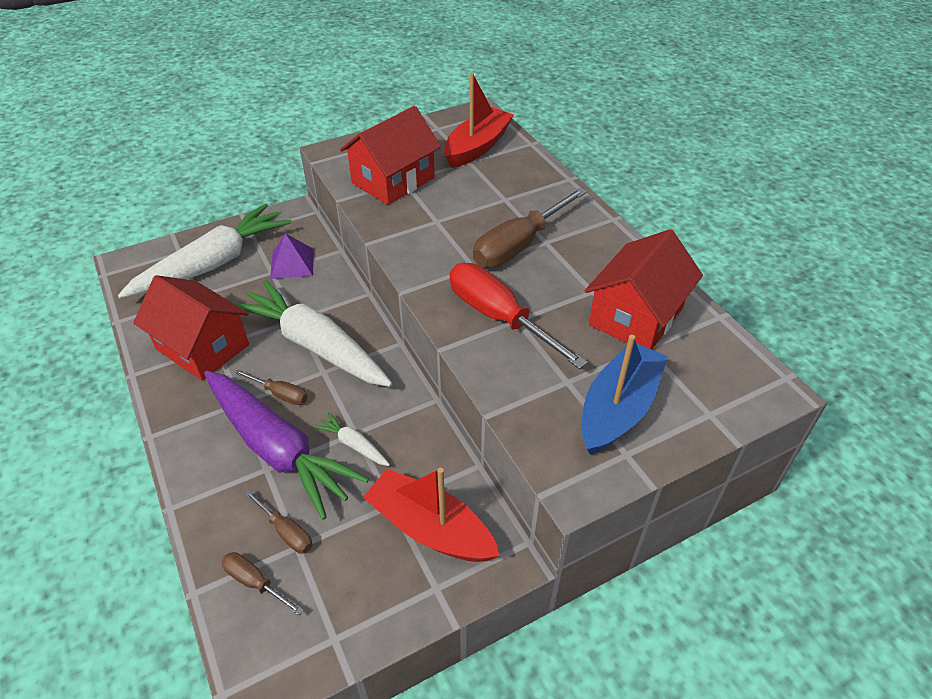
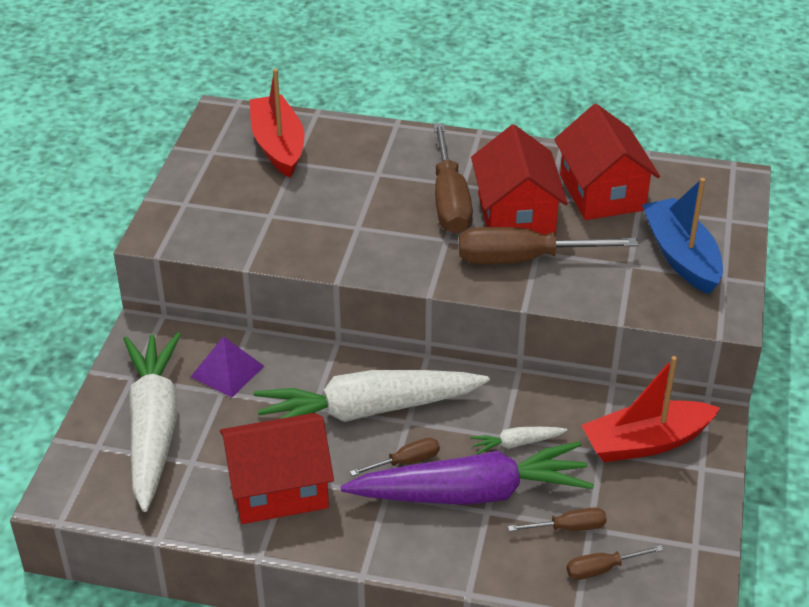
camera: 50 degrees left, 5 degrees down
red house [340,106,441,205] -> red house moved to [471,125,568,235]
red screwdriver [450,263,588,369] -> brown screwdriver [459,227,638,264]

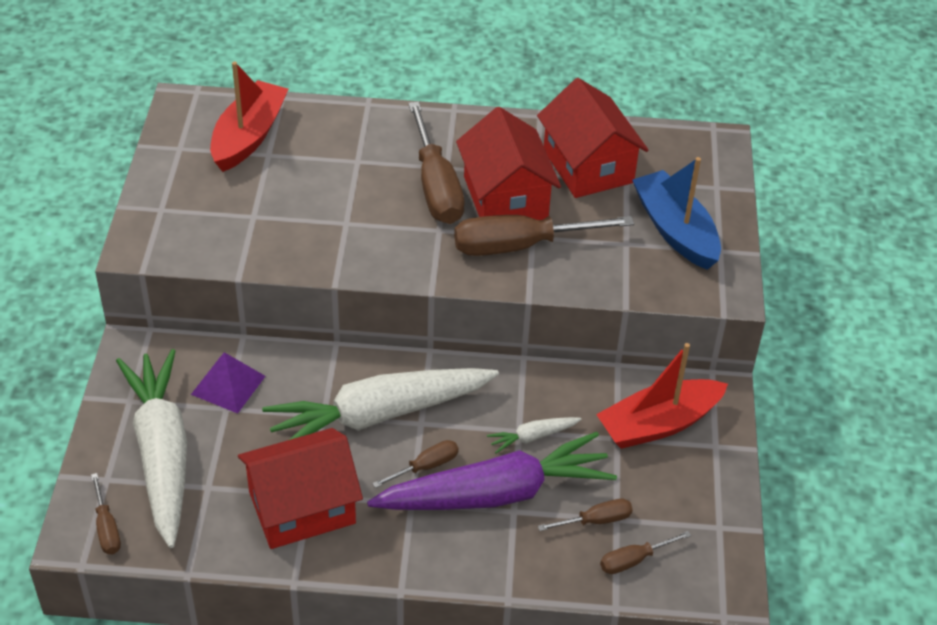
camera: 10 degrees left, 5 degrees up
red boat [250,69,304,178] -> red boat turned 45 degrees clockwise [210,62,288,172]
none -> brown screwdriver [91,473,121,554]

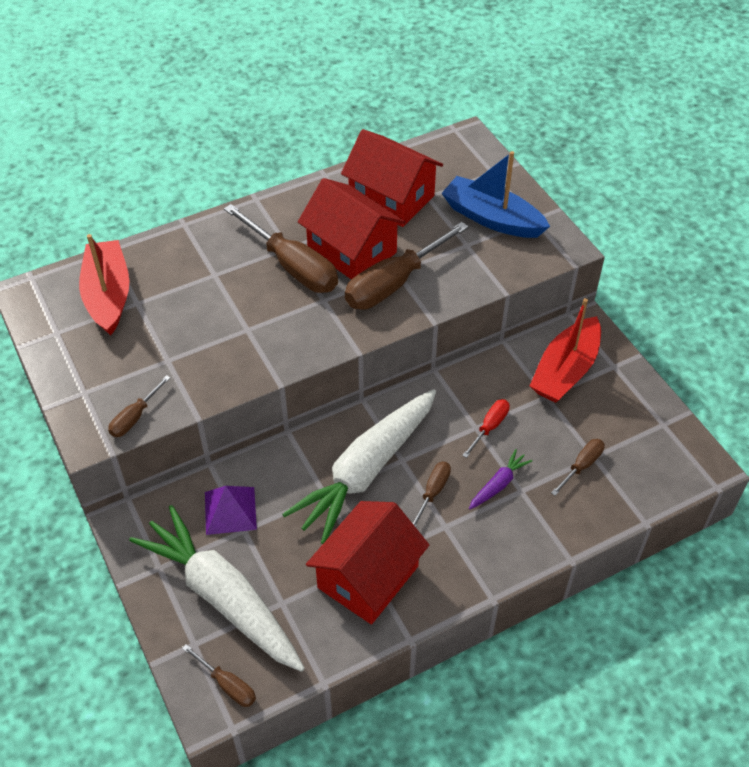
camera: 30 degrees left, 5 degrees up
purple carrot [367,432,617,510] -> purple carrot [469,449,532,509], size x0.41
white carrot [487,417,582,453] -> red screwdriver [462,399,510,458]
brown screwdriver [600,531,691,574] -> brown screwdriver moved to [108,375,171,437]

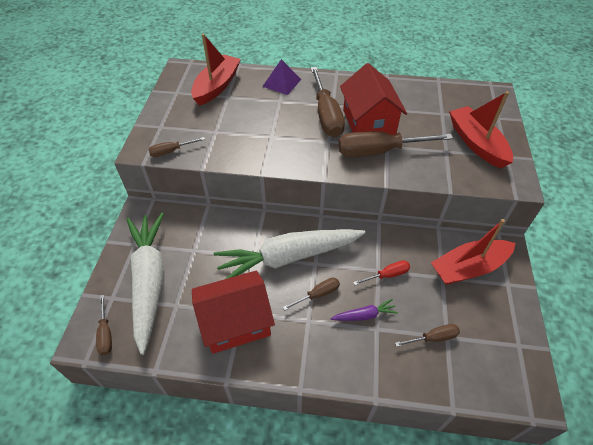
camera: 35 degrees right, 0 degrees up
purple pyramid [205,486,257,535] -> purple pyramid moved to [262,59,301,95]
red house [341,129,443,227] -> none
blue boat [441,151,550,238] -> red boat [449,91,513,168]

